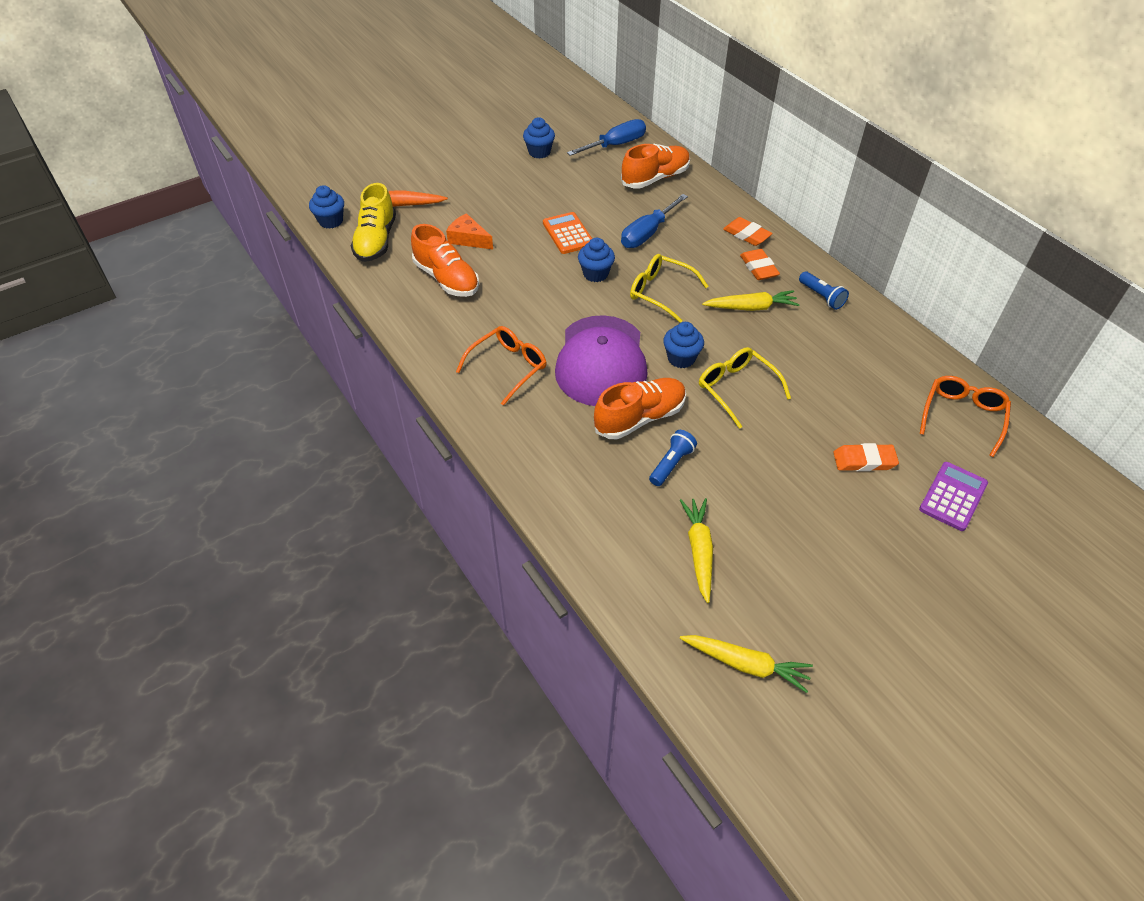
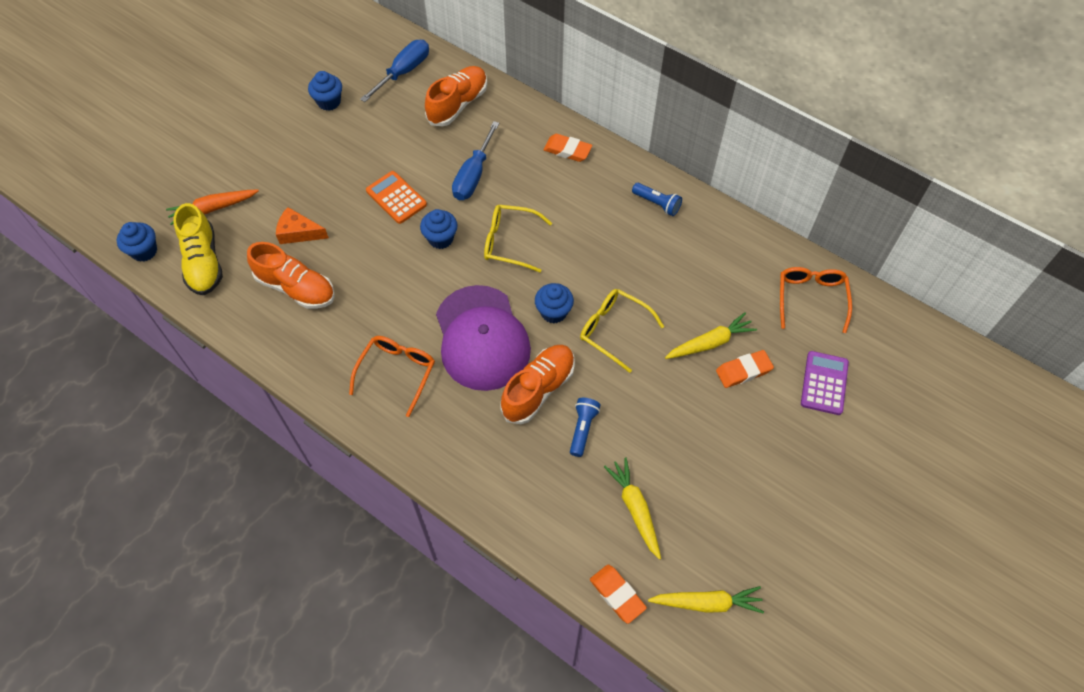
camera: 20 degrees left, 10 degrees up
yellow carrot [702,290,800,311] -> yellow carrot moved to [665,312,757,359]
orange eraser [740,249,780,280] -> orange eraser moved to [590,565,647,624]

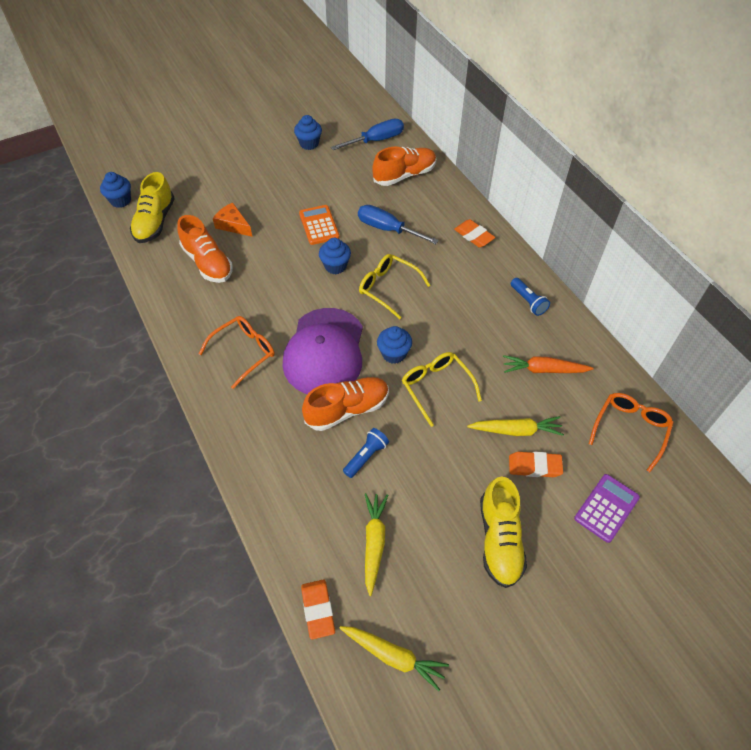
camera: 25 degrees right, 5 degrees down
orange carrot [166,189,259,225] -> orange carrot moved to [503,355,594,373]
blue screwdriver [452,121,499,200] -> blue screwdriver turned 75 degrees clockwise [358,205,439,244]
none -> yellow shoe [480,477,527,588]

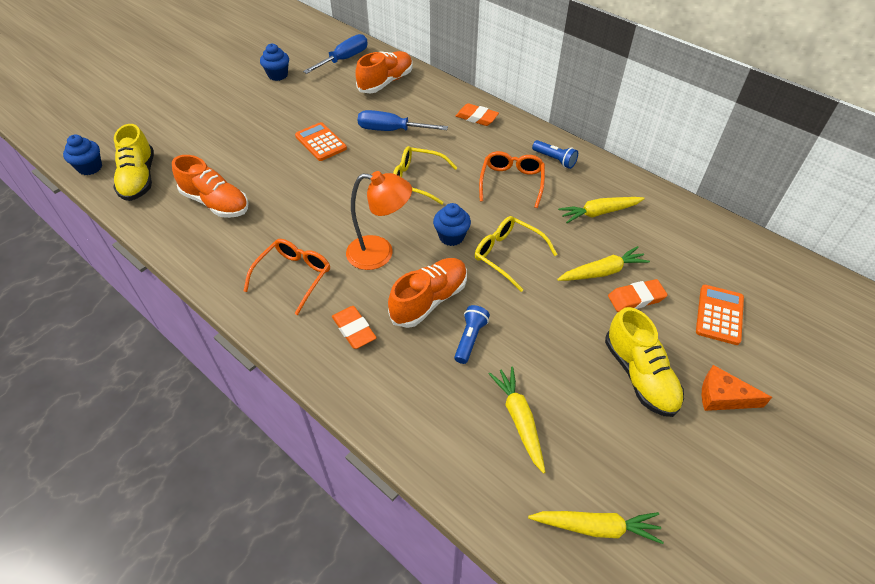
camera: 20 degrees left, 5 degrees down
orange cheese [213,203,252,237] -> orange cheese moved to [702,365,772,411]
purple cap [283,308,363,394] -> orange lamp [346,171,412,270]
orange eraser [301,580,335,640] -> orange eraser moved to [332,306,377,349]
blue cupcake [319,238,351,274] -> none
orange carrot [503,355,594,373] -> yellow carrot [558,197,645,223]
purple calculator [574,474,640,543] -> orange calculator [696,285,744,345]
orange glasses [589,393,674,472] -> orange glasses moved to [479,151,545,208]

